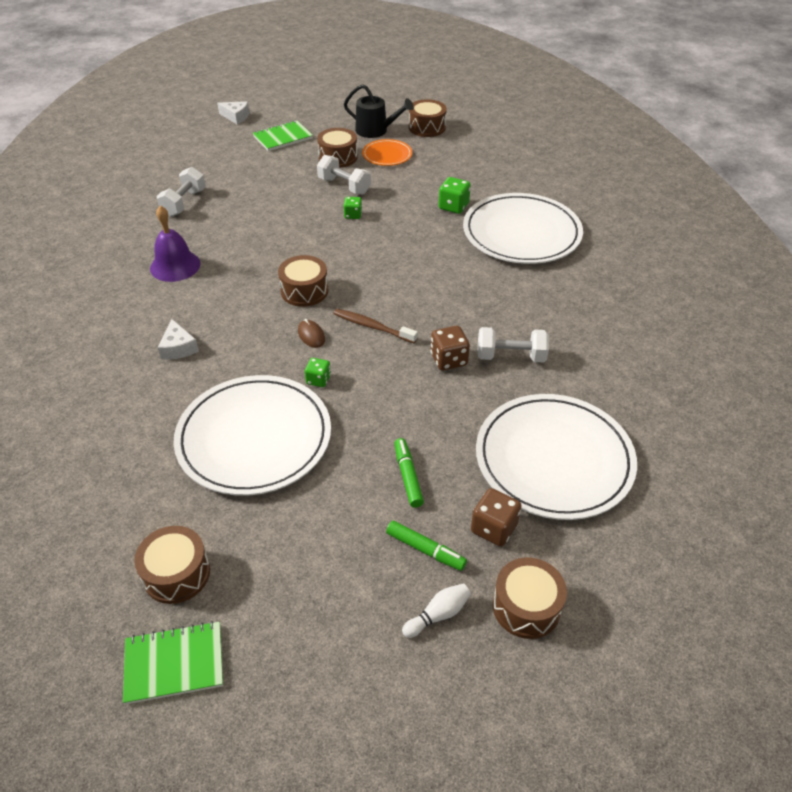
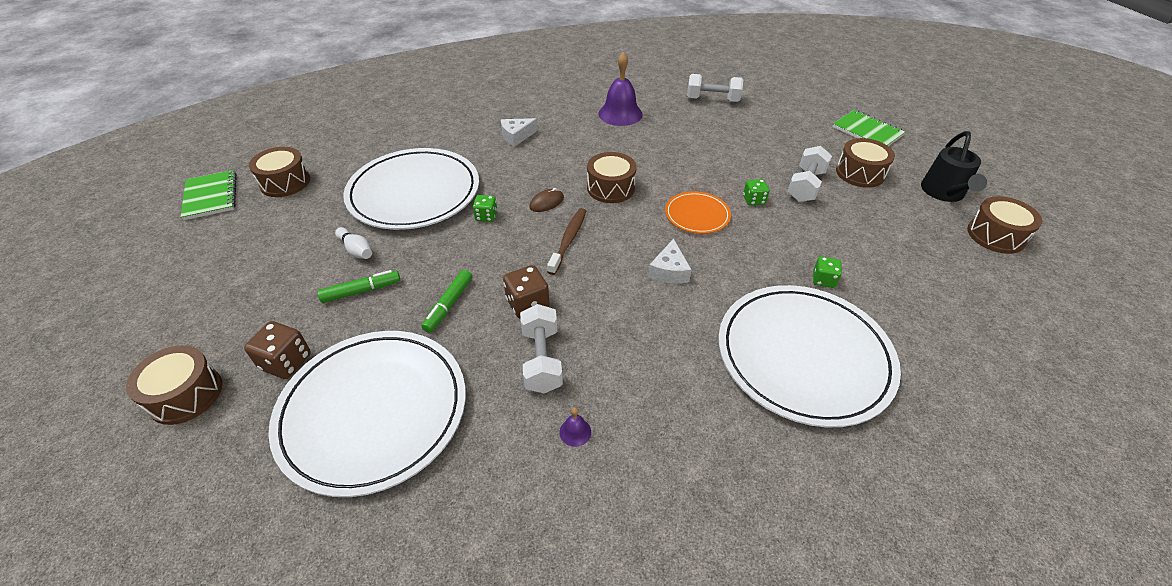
camera: 80 degrees right, 0 degrees up
white cheese [217,101,249,124] -> white cheese moved to [648,239,692,283]
orange plate [362,139,412,166] -> orange plate moved to [665,192,731,234]
green marker [386,520,467,571] -> green marker moved to [421,270,472,333]
white bowling pin [402,583,471,638] -> white bowling pin moved to [335,227,372,259]
green dice [438,177,471,214] -> green dice [813,256,842,288], size x0.65
none -> purple bell [559,407,591,447]

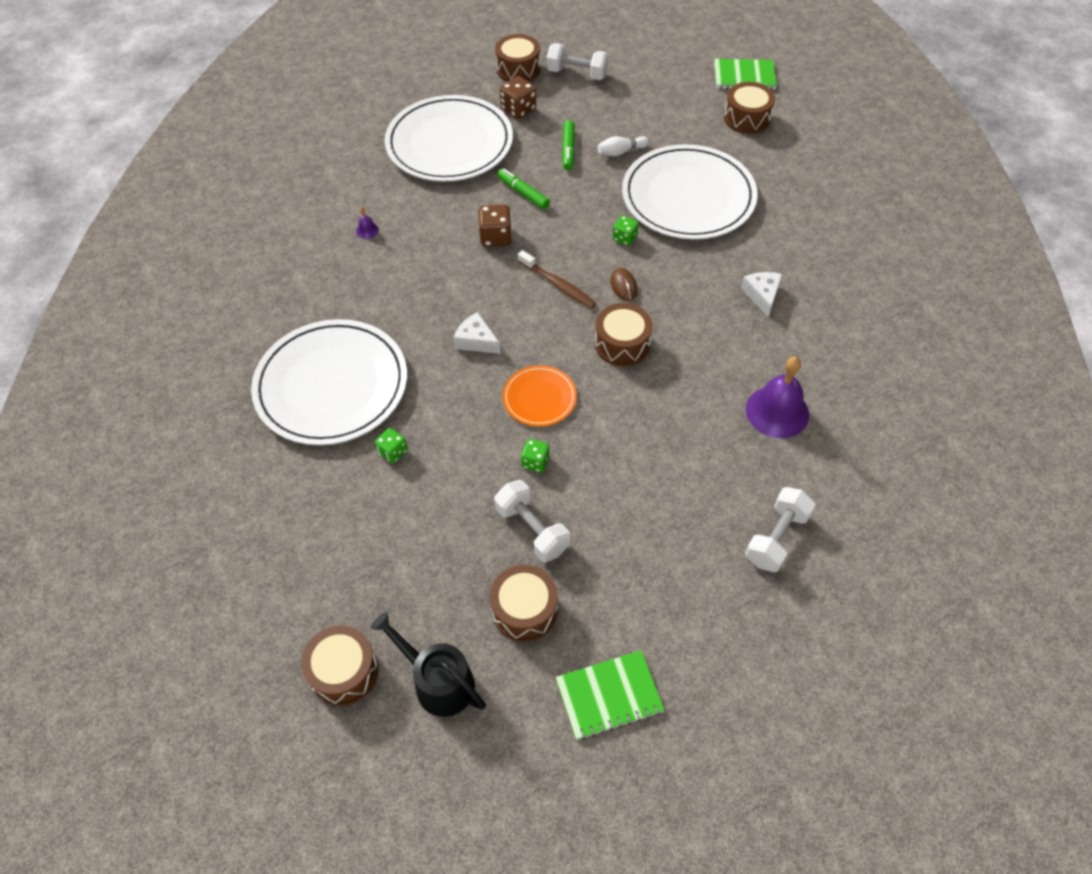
camera: 115 degrees right, 10 degrees up
white dumbbell [520,304,563,393] -> white dumbbell moved to [547,43,609,80]

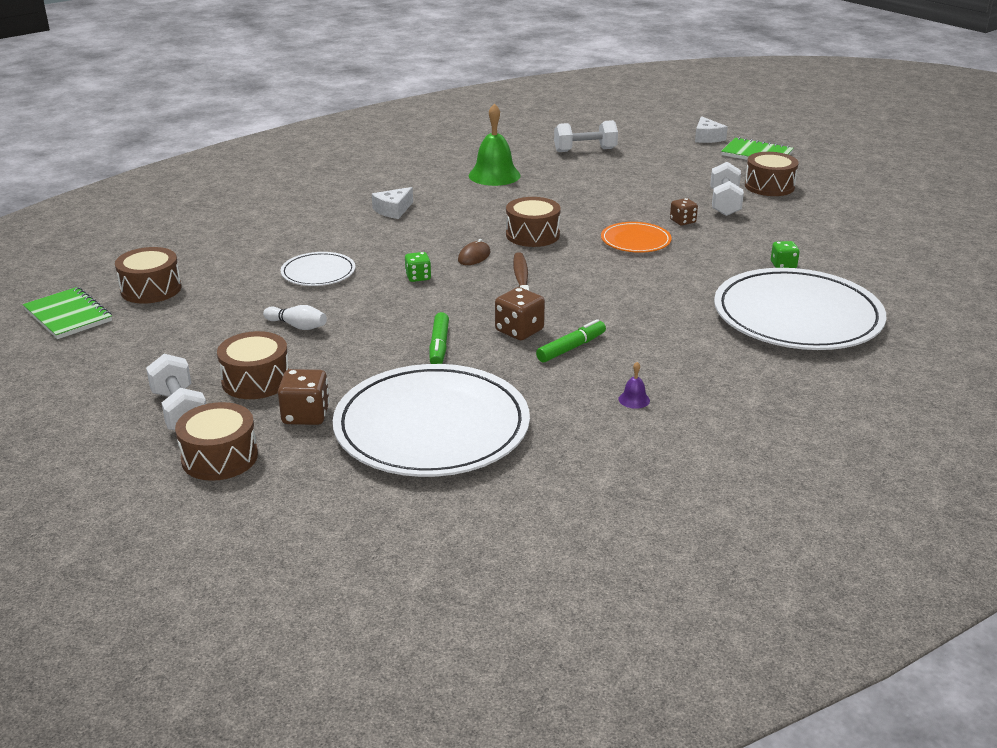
camera: 135 degrees left, 25 degrees down
brown drum [301,626,378,706] -> brown drum moved to [217,331,289,399]
black watering can [370,612,486,717] -> none
white cheese [454,312,501,354] -> white cheese moved to [695,116,728,143]
green dice [521,439,549,472] -> brown dice [670,198,698,226]
green marker [562,120,575,170] -> green marker moved to [536,319,606,362]
white plate [622,144,758,240] -> white plate [281,252,356,286], size x0.48
purple bell [746,357,809,438] -> green bell [469,103,521,186]

